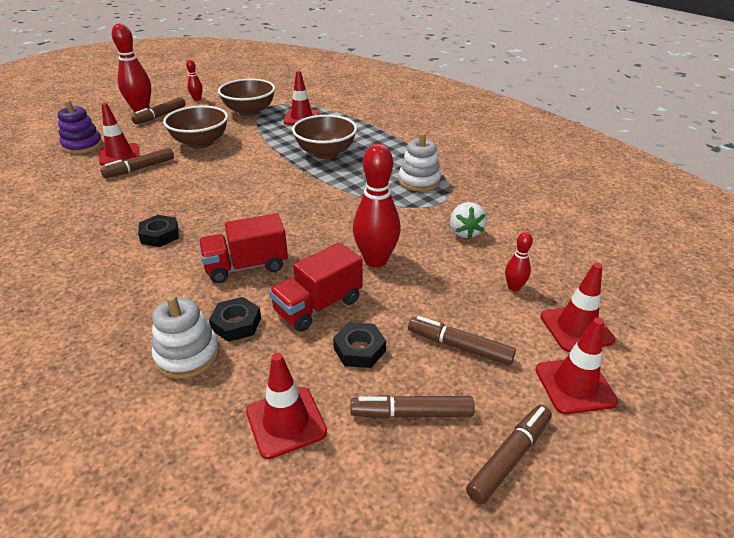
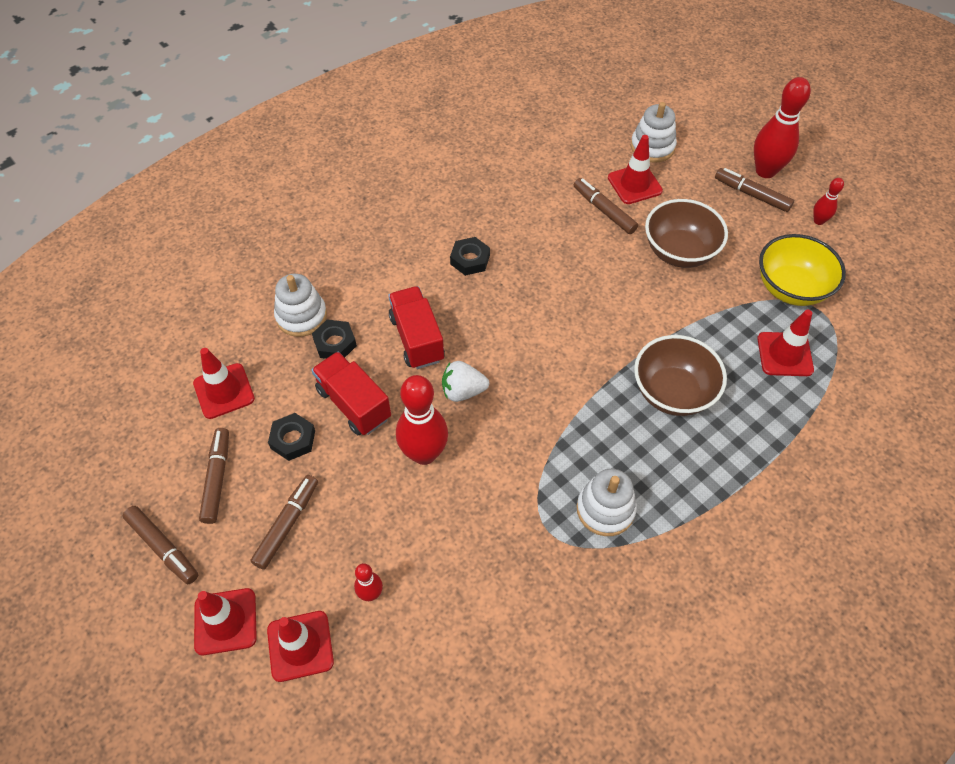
camera: 90 degrees right, 20 degrees up
purple stacking toy [57,100,103,154] -> white stacking toy [631,102,677,163]
brown bowl [218,79,275,116] -> yellow bowl [759,234,846,306]
white strawberry [450,202,487,239] -> white strawberry moved to [442,361,489,402]

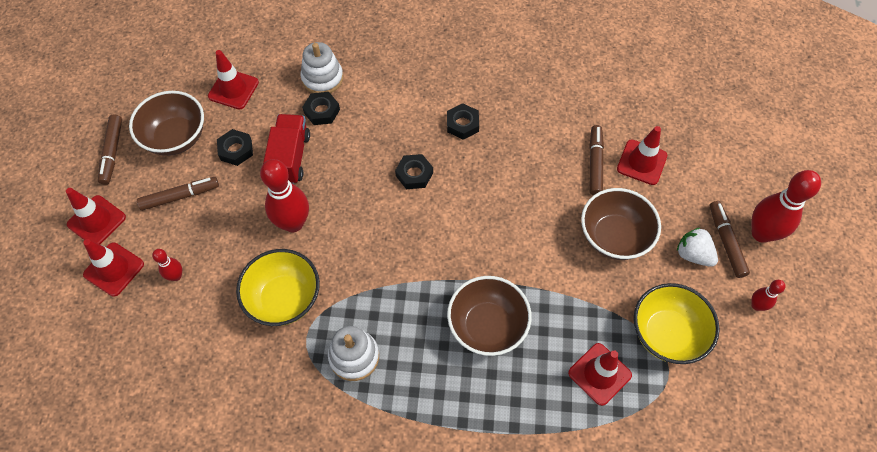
camera: 45 degrees right, 5 degrees up
brown marker [199,428,229,524] -> brown bowl [129,91,204,156]
red truck [388,286,445,369] -> none
white strawberry [442,361,489,402] -> white strawberry moved to [677,227,718,267]
white stacking toy [631,102,677,163] -> none
none -> yellow bowl [236,249,320,326]
none -> black nut [395,154,433,189]

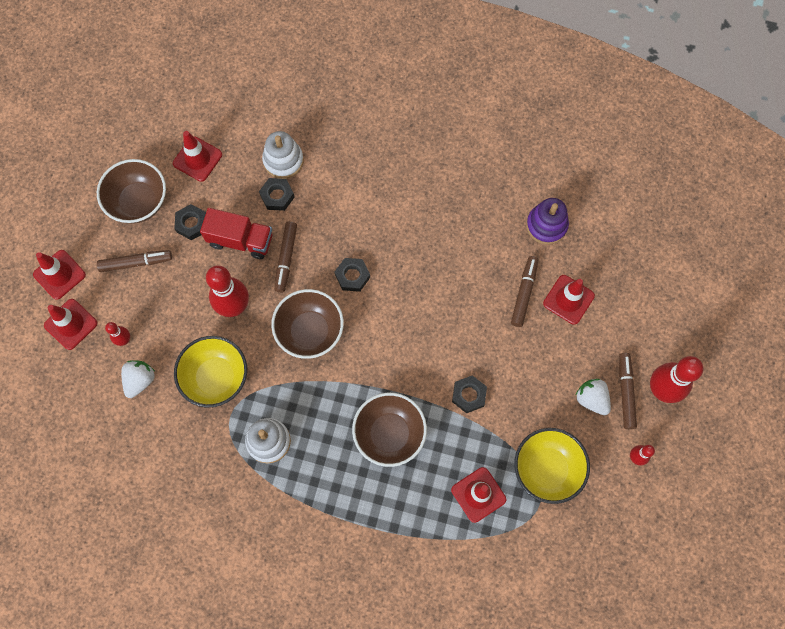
camera: 10 degrees right, 10 degrees up
brown marker [98,114,122,185] -> brown marker moved to [274,222,297,293]
red truck [263,114,310,184] -> red truck turned 90 degrees clockwise [200,208,272,259]
black nut [447,103,479,140] -> black nut moved to [452,375,487,413]
brown bowl [581,188,661,260] -> brown bowl moved to [271,289,344,359]
none -> white strawberry [121,360,155,398]
none -> purple stacking toy [526,198,569,245]

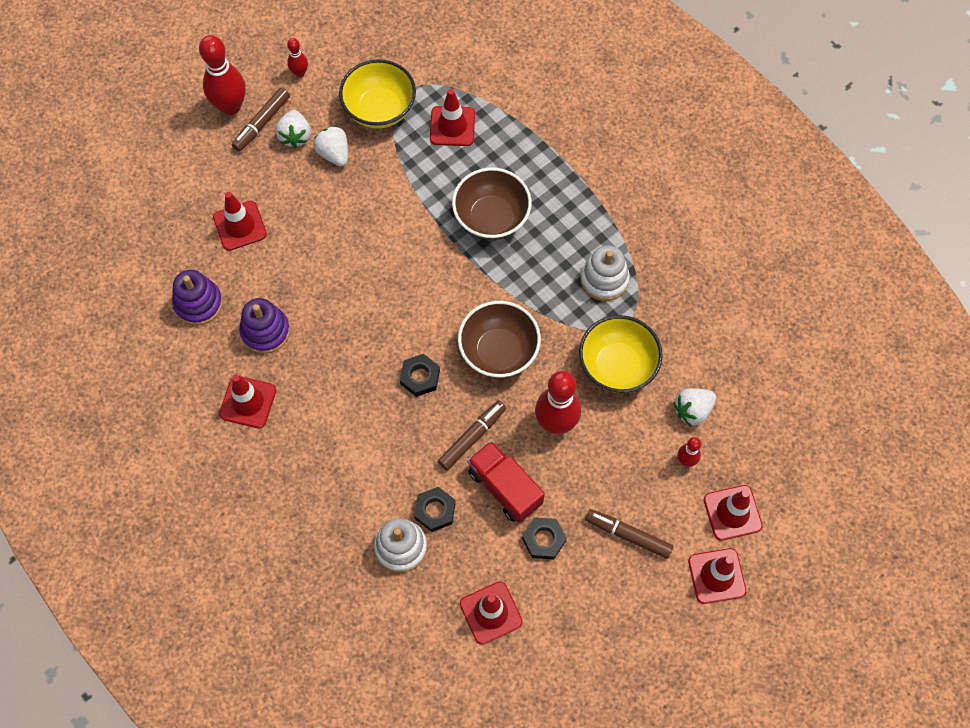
camera: 145 degrees left, 5 degrees down
brown bowl [97,159,166,224] -> none
black nut [452,375,487,413] -> none
brown marker [511,256,538,327] -> none
none -> red traffic cone [219,375,276,429]
none -> purple stacking toy [239,298,290,354]
none -> white strawberry [313,126,348,166]

